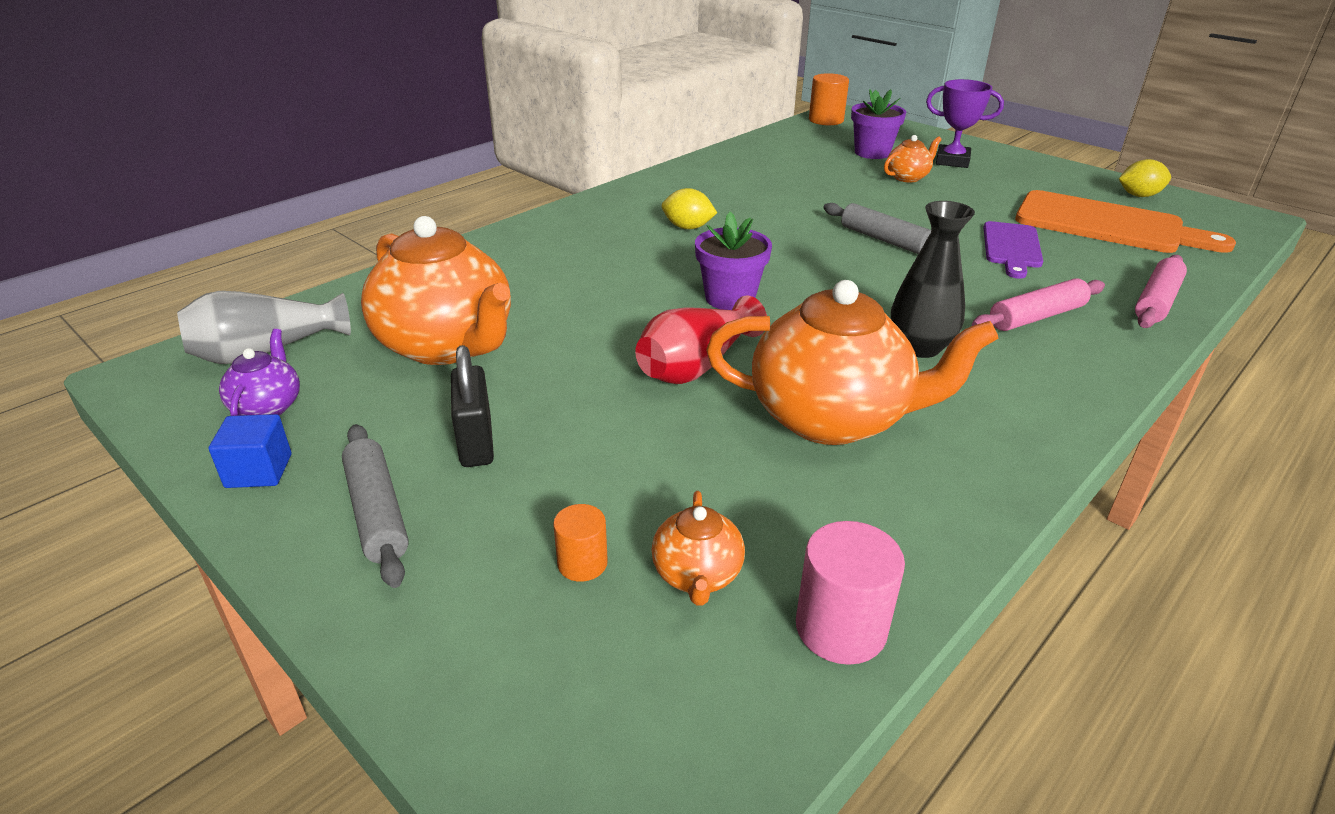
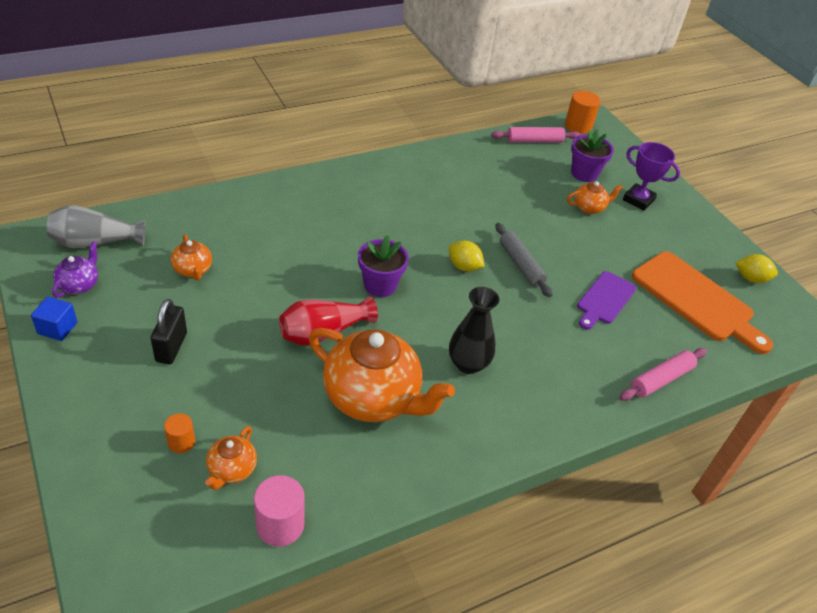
camera: 15 degrees right, 10 degrees up
grey rolling pin [342,424,409,588] -> none
orange teapot [361,216,511,365] -> orange teapot [171,235,212,280], size x0.46
yellow lemon [662,188,717,229] -> yellow lemon moved to [449,241,485,272]
pink rolling pin [972,278,1105,331] -> pink rolling pin moved to [491,127,580,143]

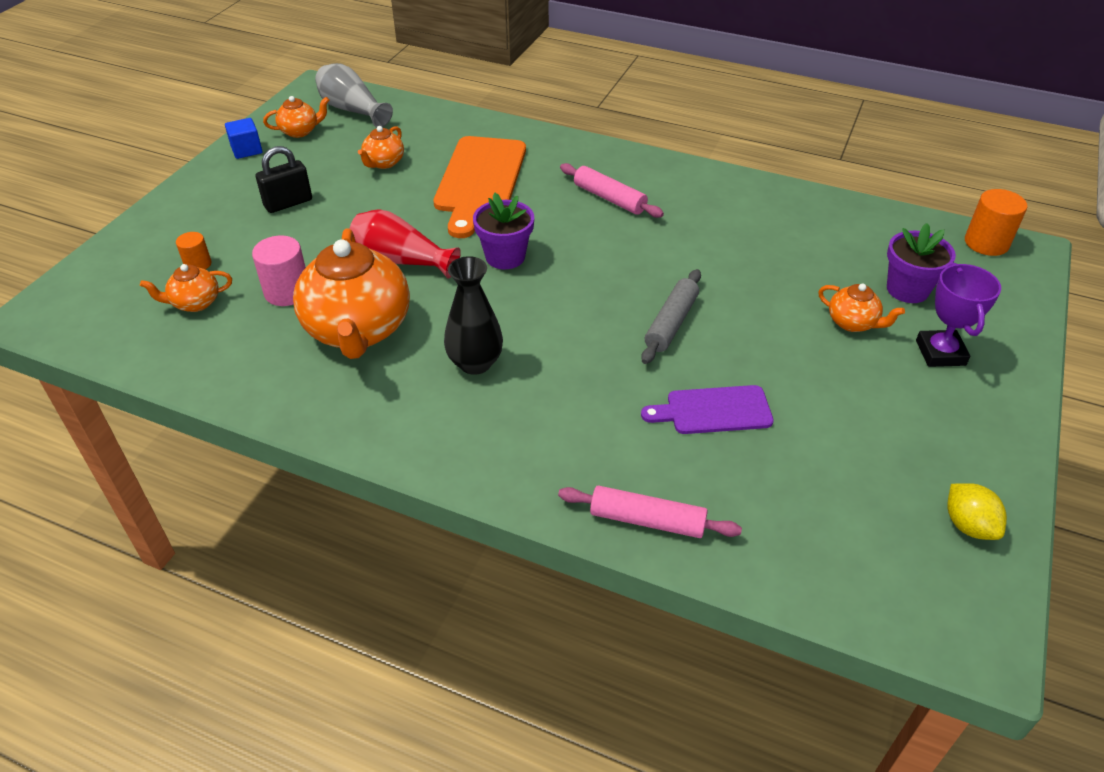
camera: 55 degrees right, 0 degrees up
purple teapot [52,242,98,298] -> orange teapot [263,96,329,138]
pink cylinder [254,475,305,547] -> pink cylinder moved to [252,236,306,306]
yellow lemon [449,241,485,272] -> none
pink rolling pin [491,127,580,143] -> pink rolling pin moved to [560,163,664,218]
orange cutting board [632,252,773,354] -> orange cutting board moved to [434,136,526,238]

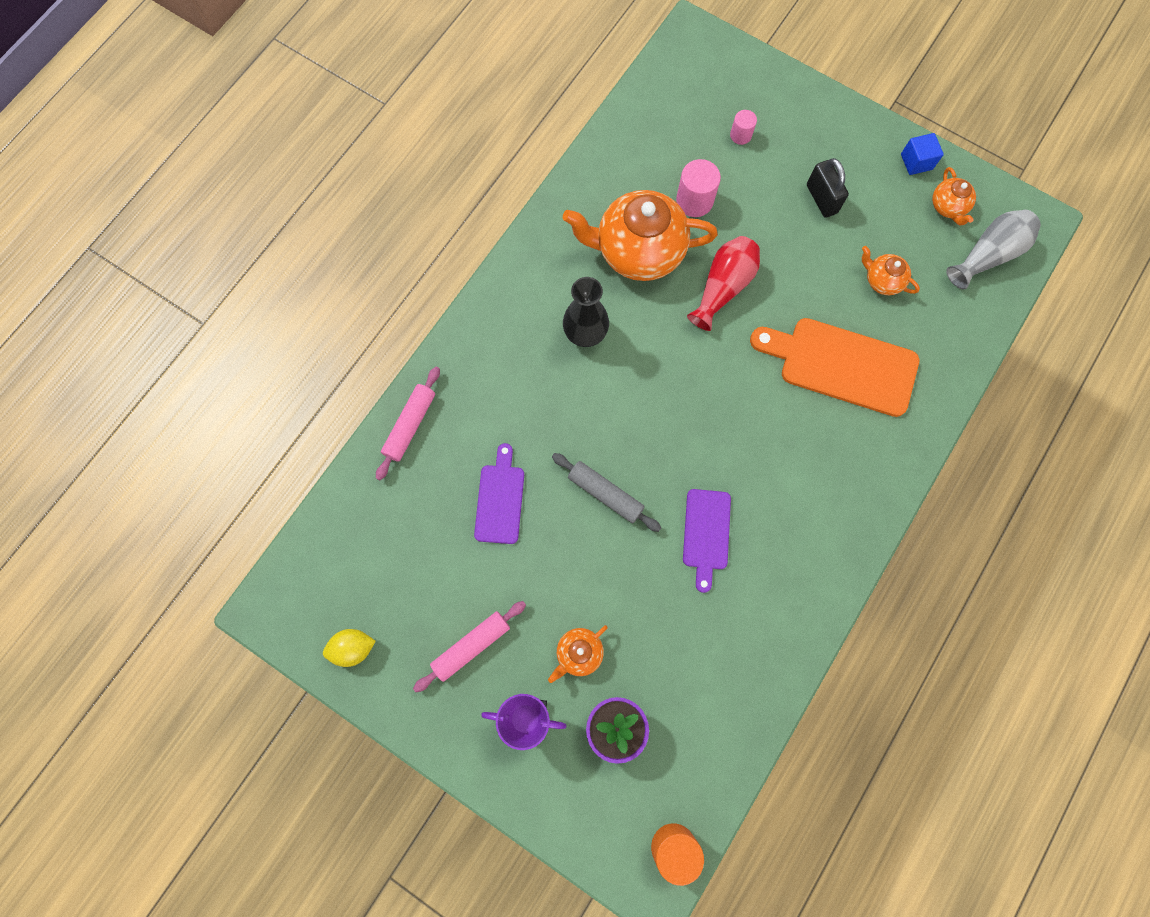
camera: 100 degrees right, 30 degrees up
orange teapot [140,264,232,312] -> none
orange cylinder [176,232,212,270] -> pink cylinder [730,110,757,145]
purple flower pot [473,193,534,269] -> none
pink rolling pin [560,163,664,218] -> pink rolling pin moved to [413,601,526,692]
none -> purple cutting board [683,489,731,593]

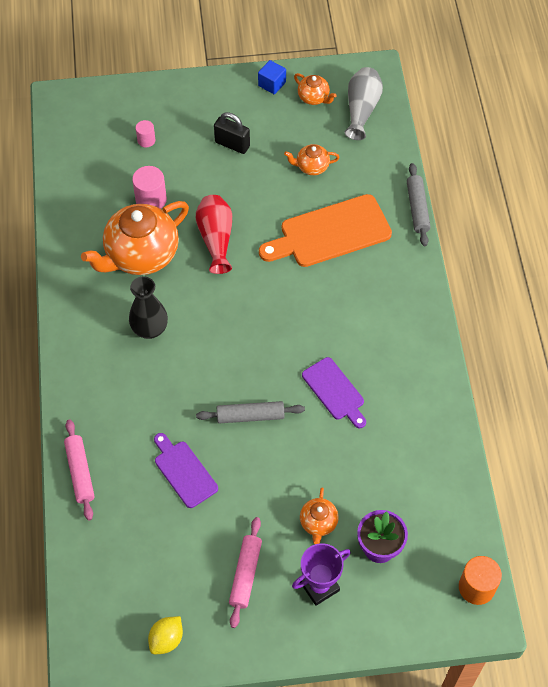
camera: 40 degrees left, 15 degrees down
none -> grey rolling pin [407,163,431,246]

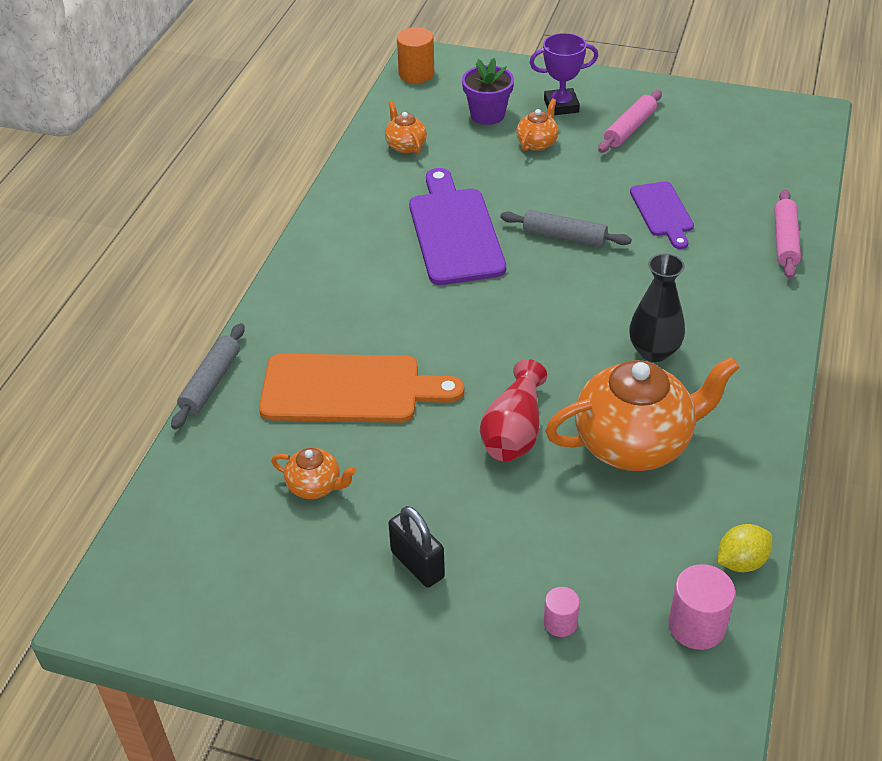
camera: 155 degrees left, 15 degrees down
pink cylinder [132,166,167,209] -> pink cylinder moved to [668,564,735,650]
yellow lemon [148,616,183,654] -> yellow lemon moved to [718,524,773,572]
blue cube [258,60,286,95] -> none
orange teapot [294,73,337,105] -> orange teapot moved to [385,101,427,154]
purple cutting board [302,357,366,428] -> purple cutting board [409,168,506,285], size x1.71
grey vase [345,67,383,140] -> none

